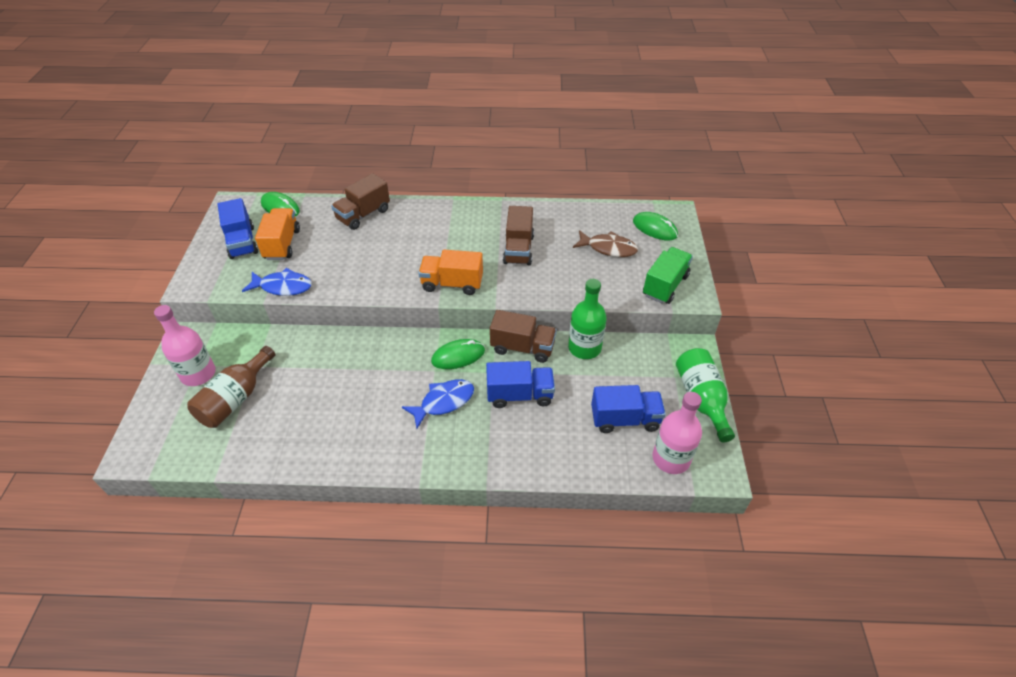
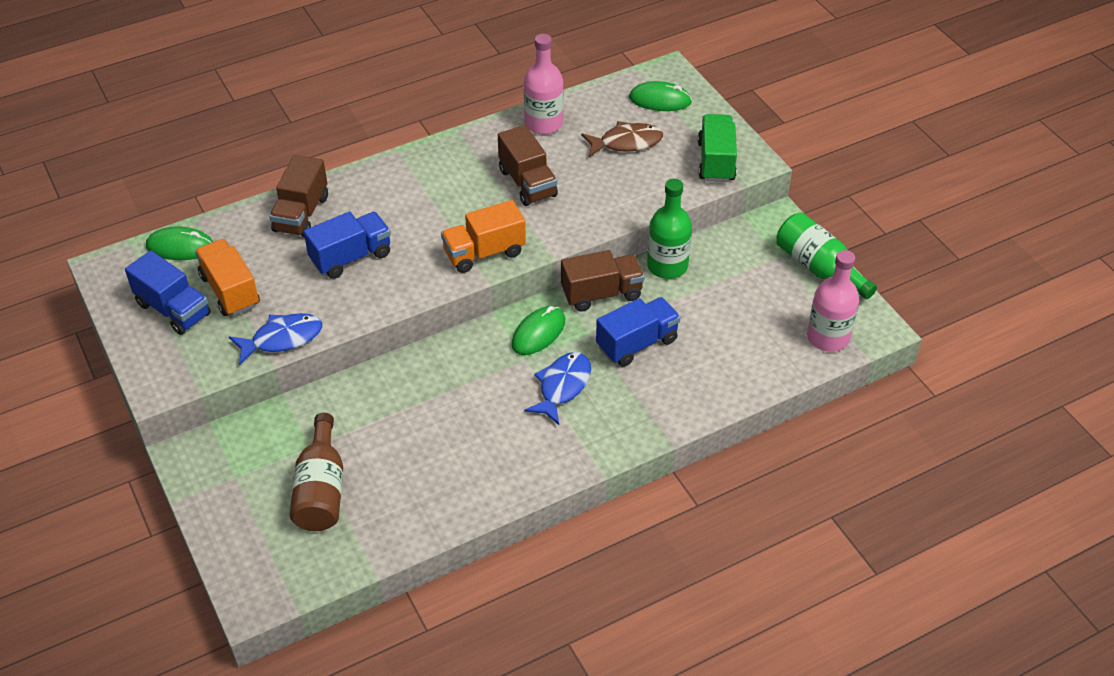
camera: 30 degrees left, 0 degrees up
pink bottle [154,305,216,386] -> pink bottle moved to [523,34,564,134]
blue truck [591,385,666,433] -> blue truck moved to [304,212,391,279]

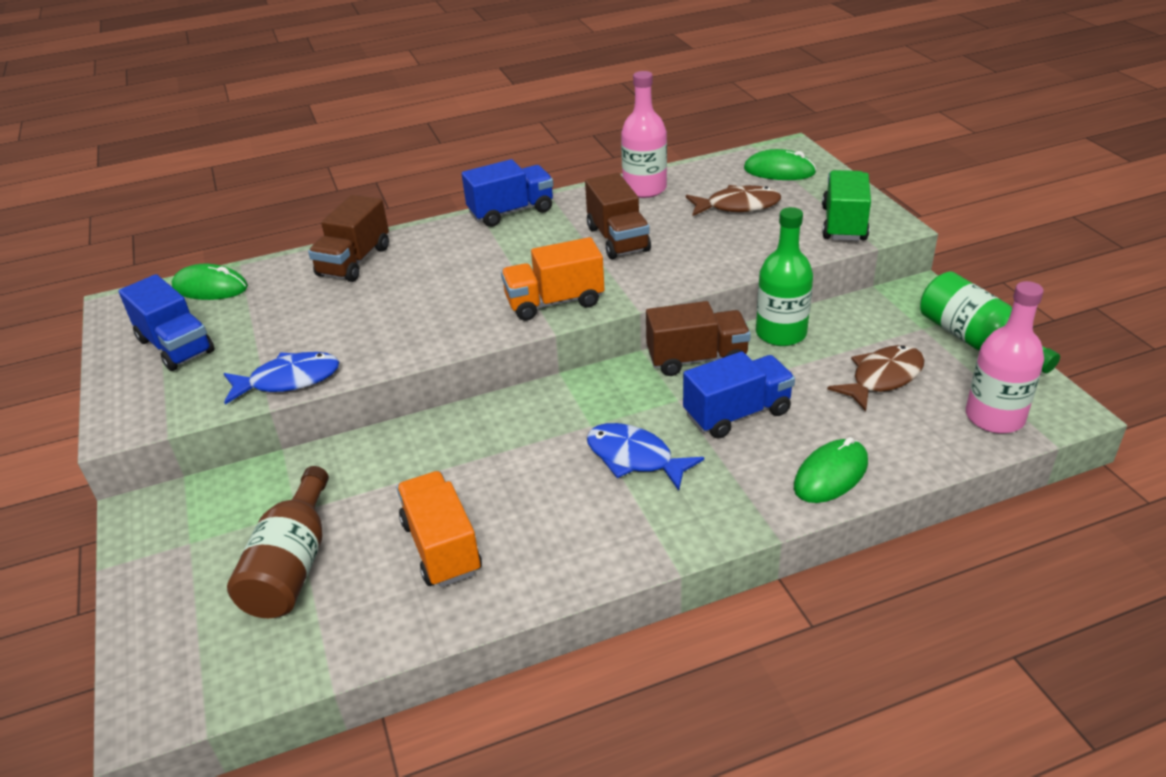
camera: 10 degrees right, 10 degrees down
orange truck [195,239,260,316] -> orange truck moved to [397,471,482,587]
blue truck [304,212,391,279] -> blue truck moved to [462,159,553,227]
green mouse [511,306,565,355] -> green mouse moved to [794,437,868,503]
blue fish [524,352,591,425] -> blue fish turned 90 degrees counterclockwise [587,423,704,491]
none -> brown fish [827,345,924,411]

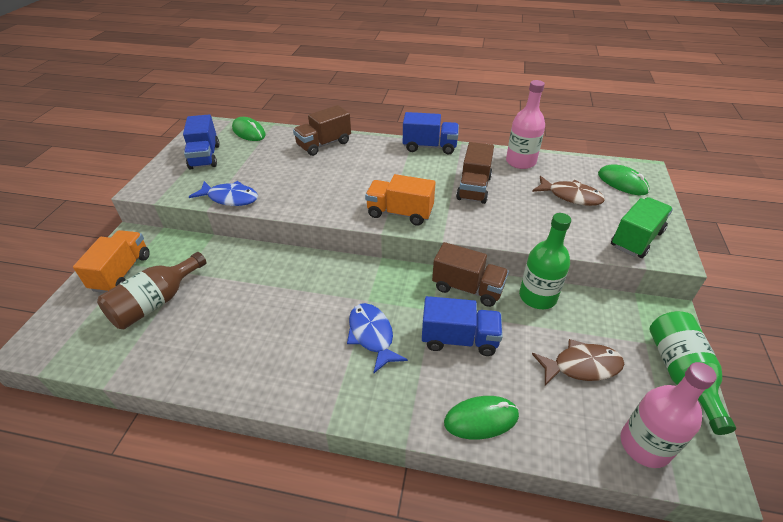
camera: 30 degrees right, 5 degrees up
orange truck [397,471,482,587] -> orange truck moved to [73,230,150,293]

